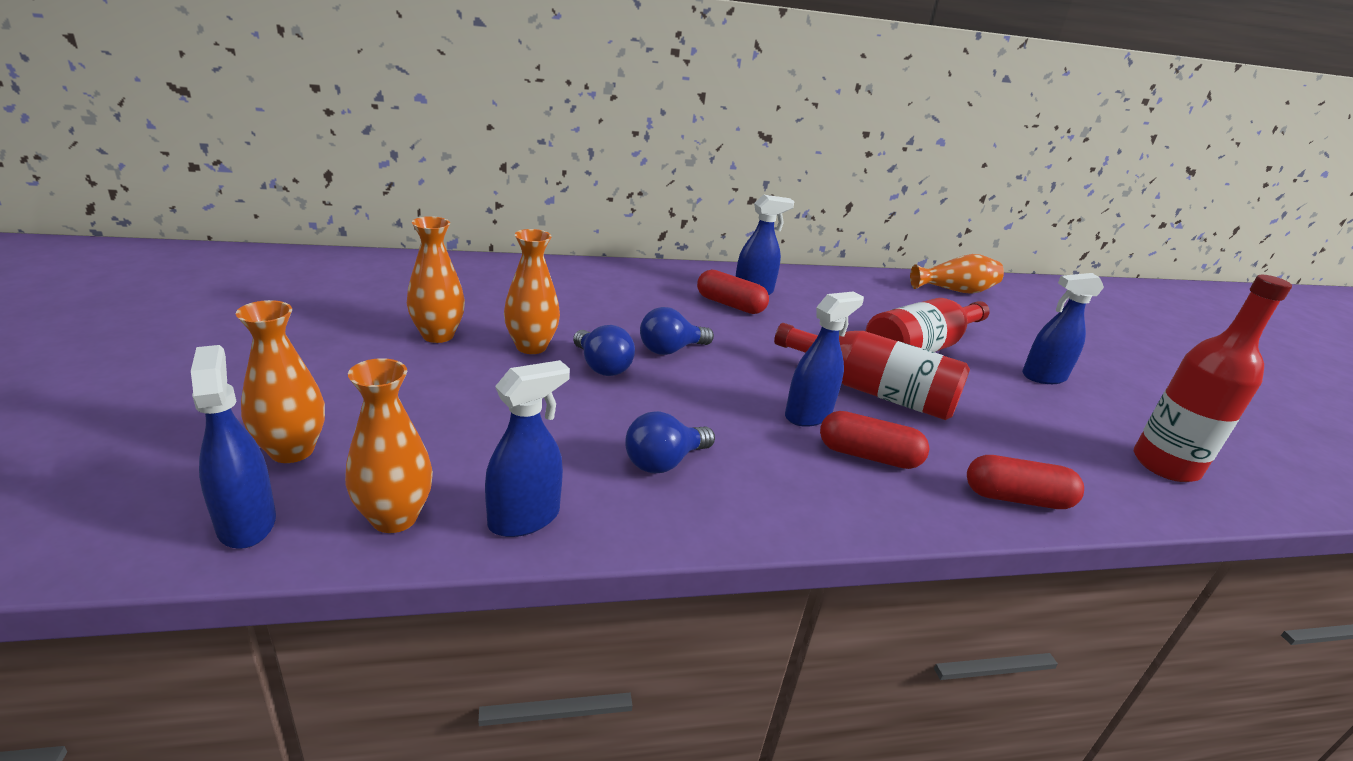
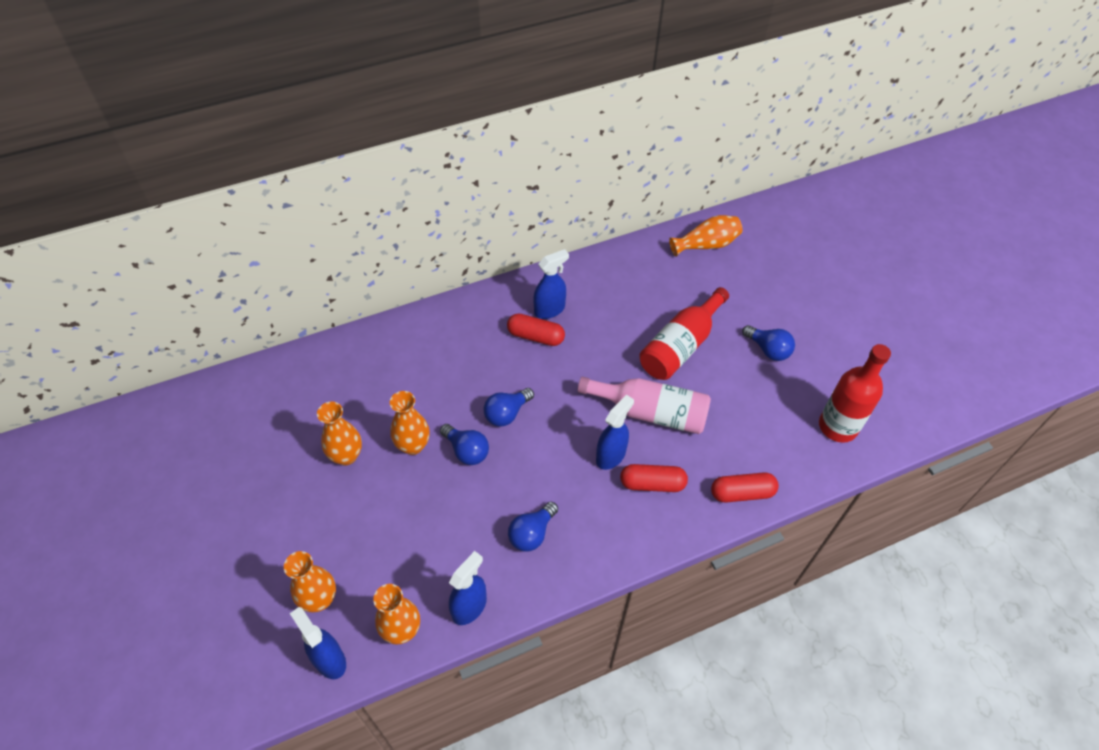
camera: 10 degrees left, 25 degrees up
red bottle [774,323,970,420] -> pink bottle [577,377,711,434]
blue spray bottle [1022,273,1104,384] -> blue light bulb [742,325,795,361]

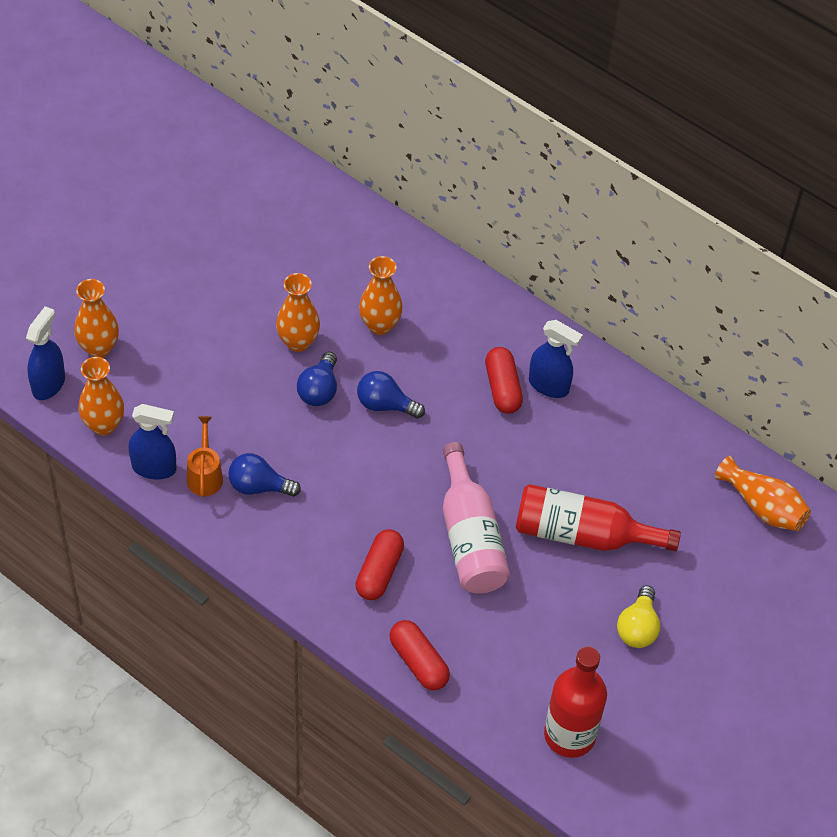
camera: 60 degrees right, 0 degrees up
orange vase [317,402,362,465] -> orange vase moved to [359,256,403,335]
blue spray bottle [596,395,634,470] -> none
red capsule [620,464,688,492] -> red capsule turned 45 degrees clockwise [355,529,404,600]
blue light bulb [742,325,795,361] -> yellow light bulb [617,585,660,648]
none -> orange watering can [187,416,223,497]

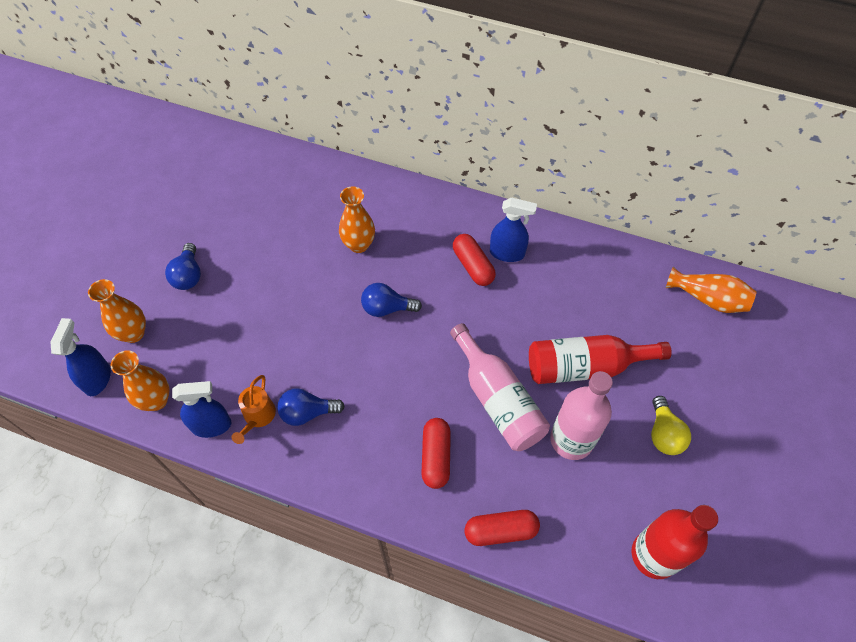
camera: 15 degrees left, 5 degrees up
orange watering can [187,416,223,497] -> orange watering can turned 150 degrees counterclockwise [232,375,276,444]
orange vase [276,273,320,352] -> none
blue light bulb [297,352,337,406] -> blue light bulb moved to [165,243,201,290]
red capsule [389,620,450,690] -> red capsule turned 45 degrees counterclockwise [465,510,540,546]
none -> pink bottle [550,371,613,460]

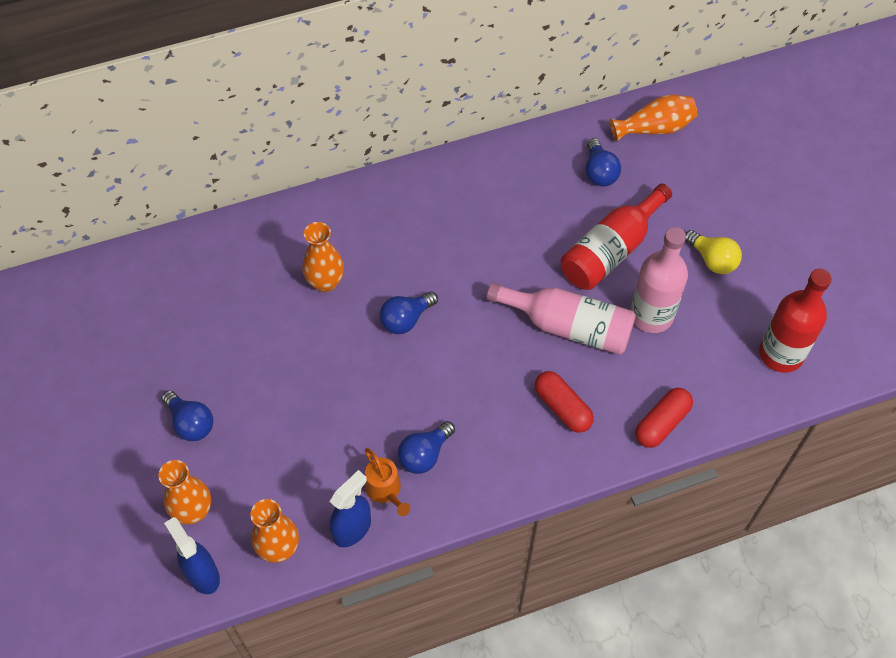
camera: 40 degrees left, 0 degrees up
red capsule [453,234,496,286] -> none
blue spray bottle [490,197,537,262] -> none
none -> blue light bulb [586,138,621,187]

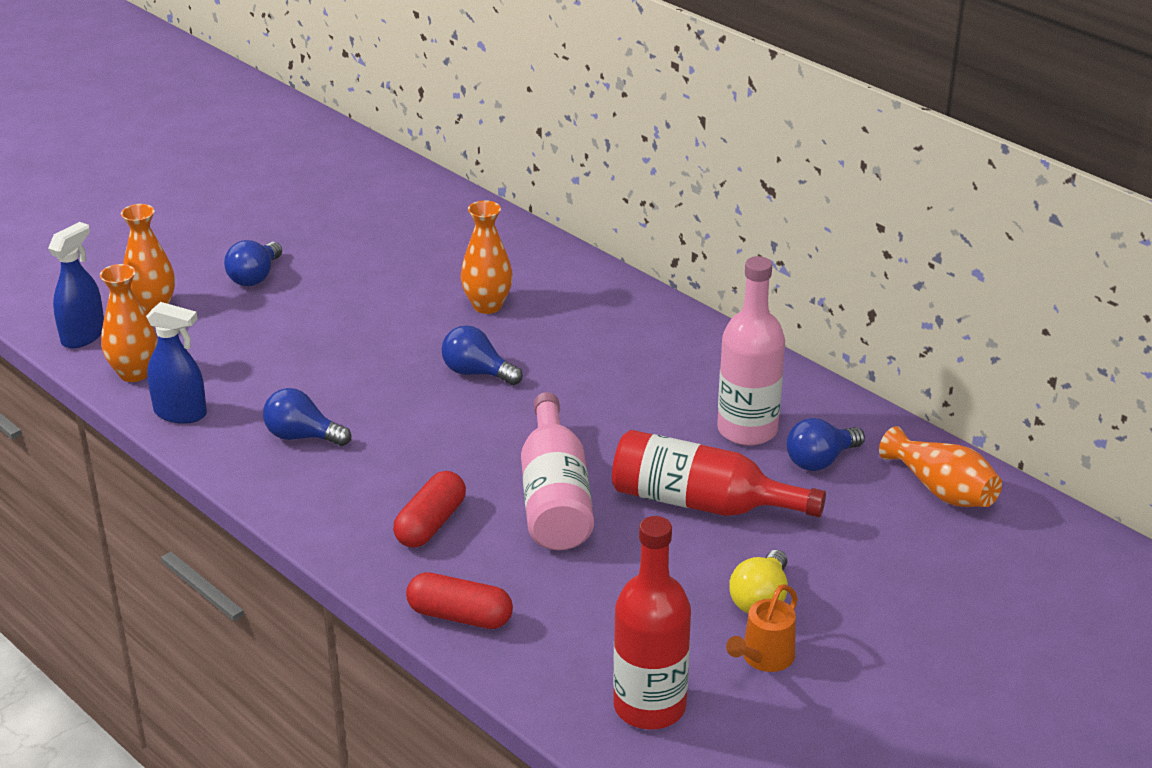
camera: 65 degrees right, 25 degrees down
orange watering can [365,448,411,516] -> orange watering can moved to [726,584,798,672]
pink bottle [630,227,688,333] -> pink bottle moved to [717,256,785,446]

